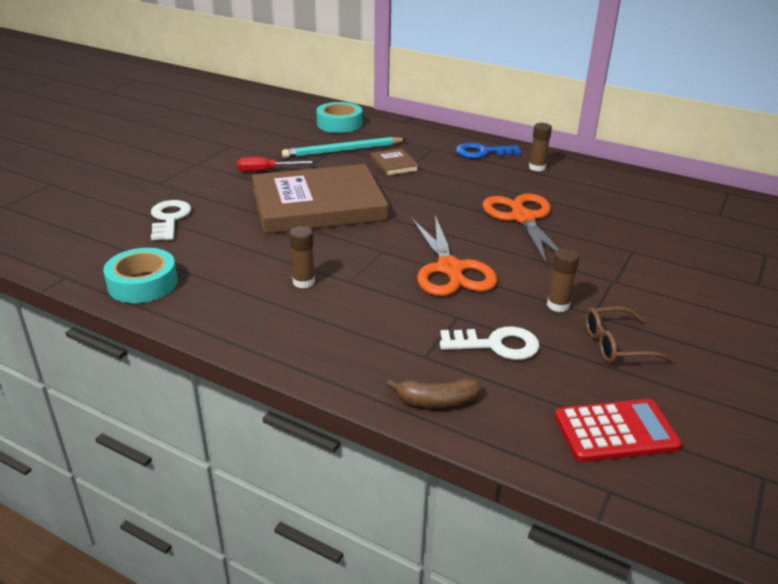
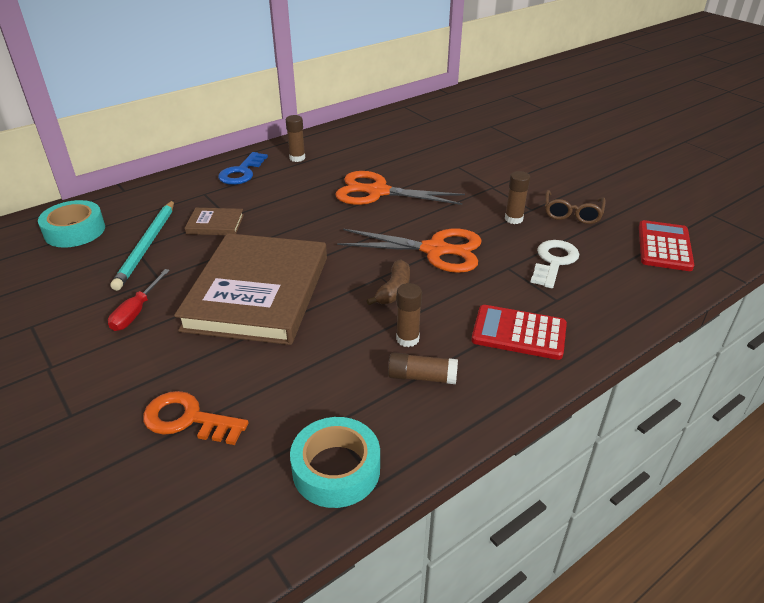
camera: 65 degrees left, 5 degrees up
white key [151,200,191,240] -> orange key [143,391,249,445]
brown banana [386,378,481,408] -> brown banana moved to [366,259,410,305]
none -> brown glue stick [388,352,458,384]
none -> red calculator [471,305,567,360]

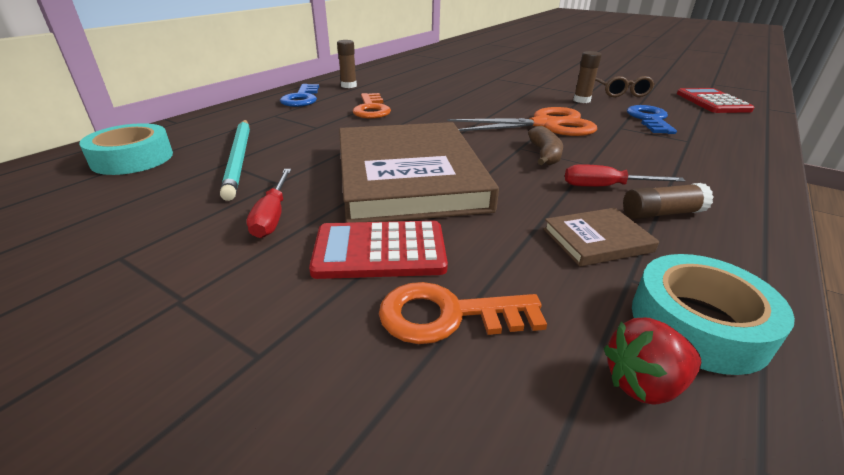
camera: 20 degrees left, 5 degrees down
brown book [185,208,244,235] -> brown book moved to [543,208,659,266]
orange scissors [335,171,465,205] -> none
brown glue stick [396,283,422,347] -> red screwdriver [565,164,685,187]
red calculator [471,305,567,360] -> red calculator moved to [309,221,448,279]
white key [530,240,579,288] -> blue key [627,105,677,134]
none -> orange key [353,93,391,119]
none -> red strawberry [604,318,701,405]

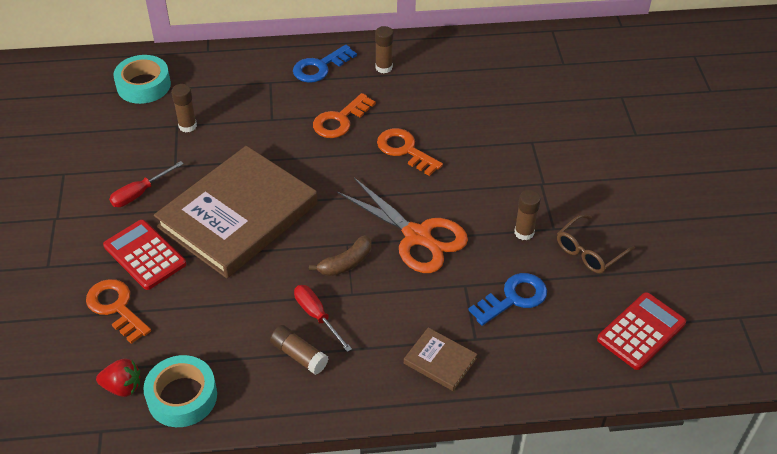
camera: 50 degrees right, 15 degrees up
turquoise pencil [220,120,250,201] -> brown glue stick [171,84,197,133]
brown book [543,208,659,266] -> brown book moved to [404,327,477,391]
red strawberry [604,318,701,405] -> red strawberry turned 150 degrees clockwise [96,358,140,397]
none -> orange key [377,128,443,176]

